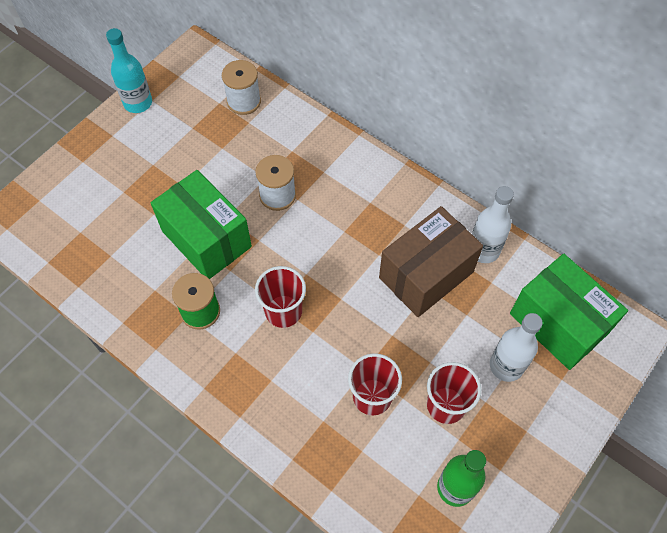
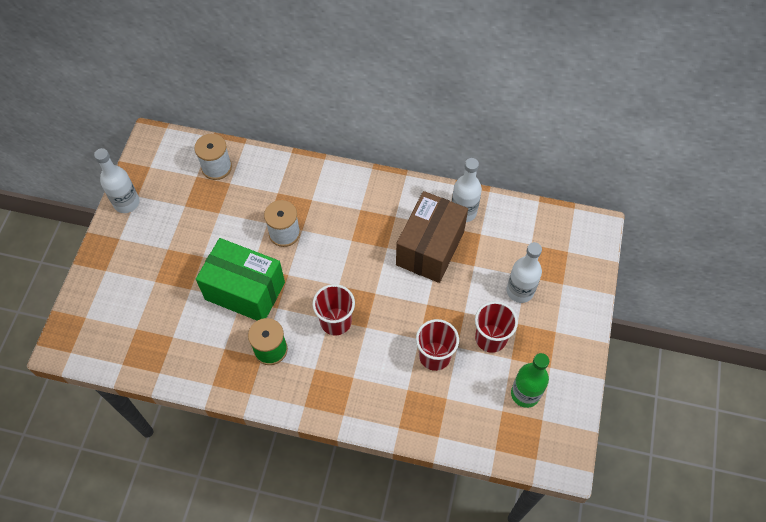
camera: 25 degrees left, 0 degrees up
turquoise bottle [106,28,152,113] -> white bottle [94,148,140,213]
green box [510,254,628,370] -> none

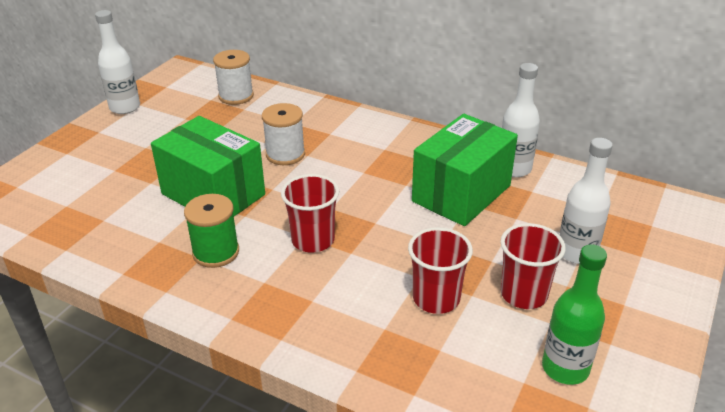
camera: 15 degrees right, 25 degrees down
brown box [396,191,468,283] -> green box [412,114,518,226]

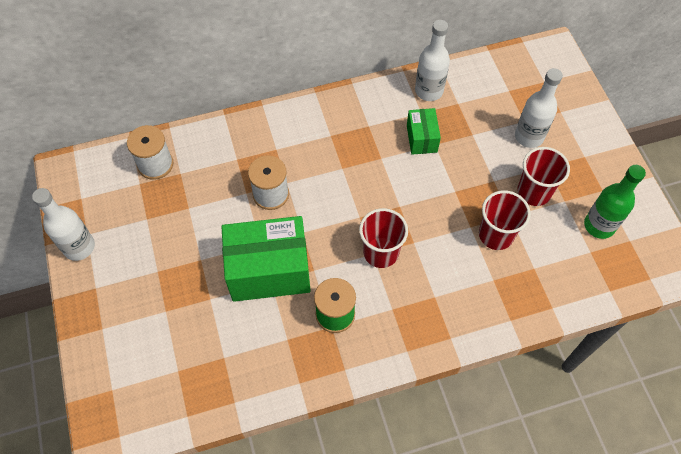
camera: 45 degrees left, 25 degrees up
green box [412,114,518,226] -> green box [407,108,441,155], size x0.51

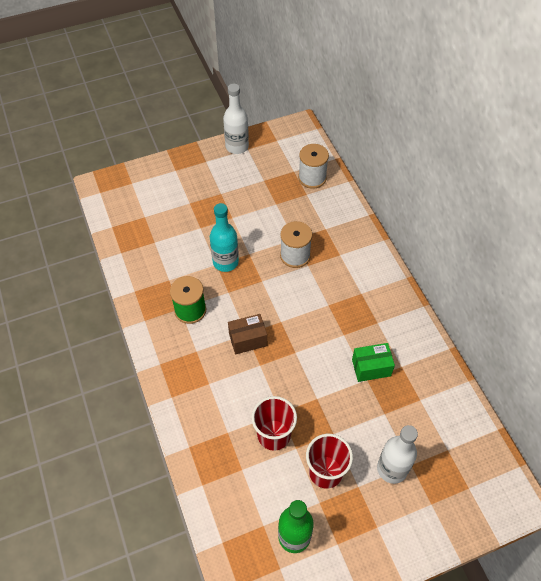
camera: 85 degrees right, 5 degrees down
green box [221,216,311,302] -> turquoise bottle [210,203,239,272]
red cup [359,208,408,268] -> brown box [228,314,267,354]
white bottle [415,20,450,101] -> none

